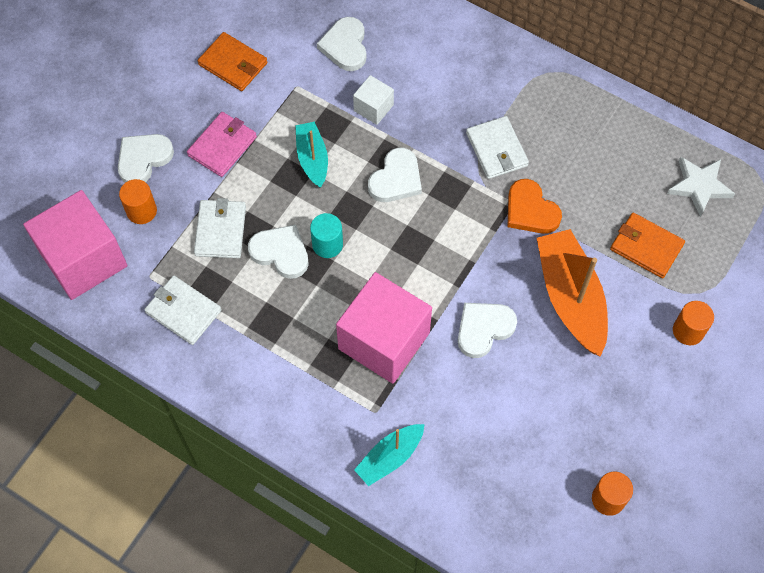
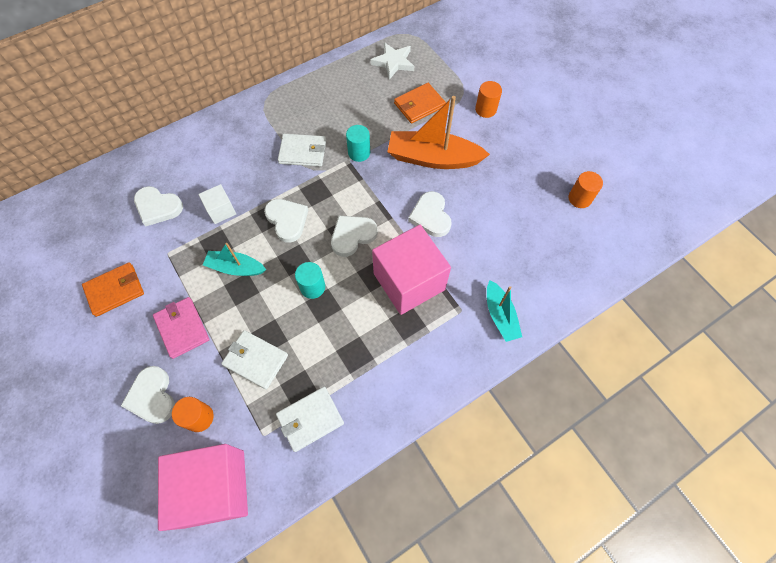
camera: 65 degrees left, 0 degrees up
white heart [248,225,309,279] -> white heart moved to [331,216,378,257]
orange heart [508,179,562,234] -> turquoise cylinder [346,125,370,162]

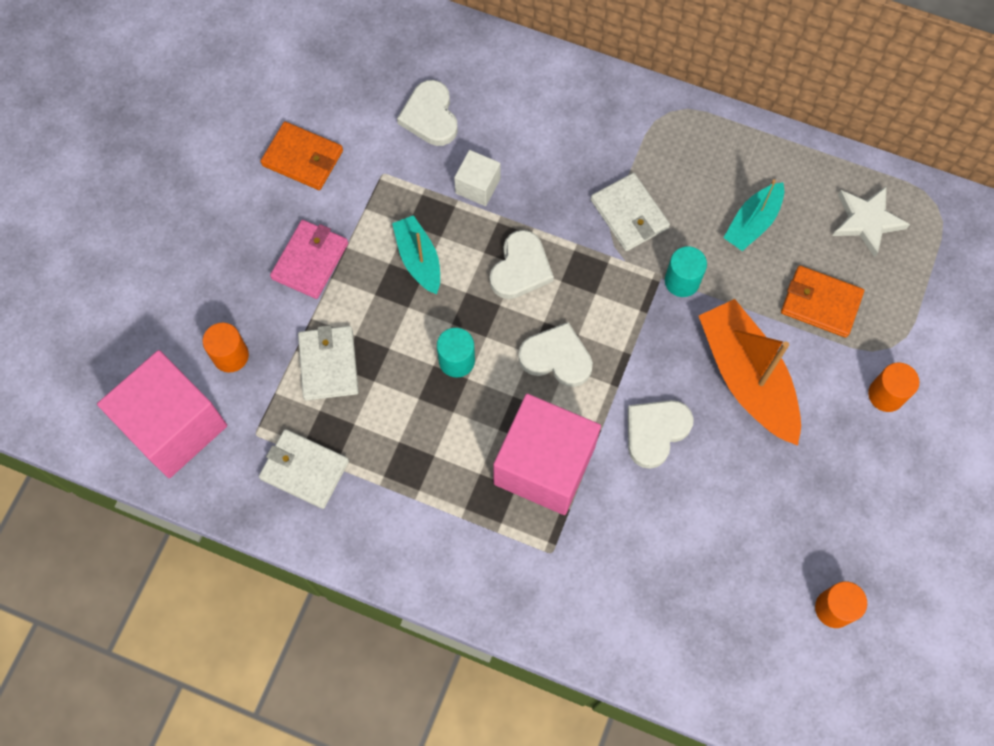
camera: 55 degrees right, 5 degrees up
white heart [121,366,175,424] -> none
turquoise boat [487,280,522,342] -> turquoise boat moved to [723,179,784,251]

